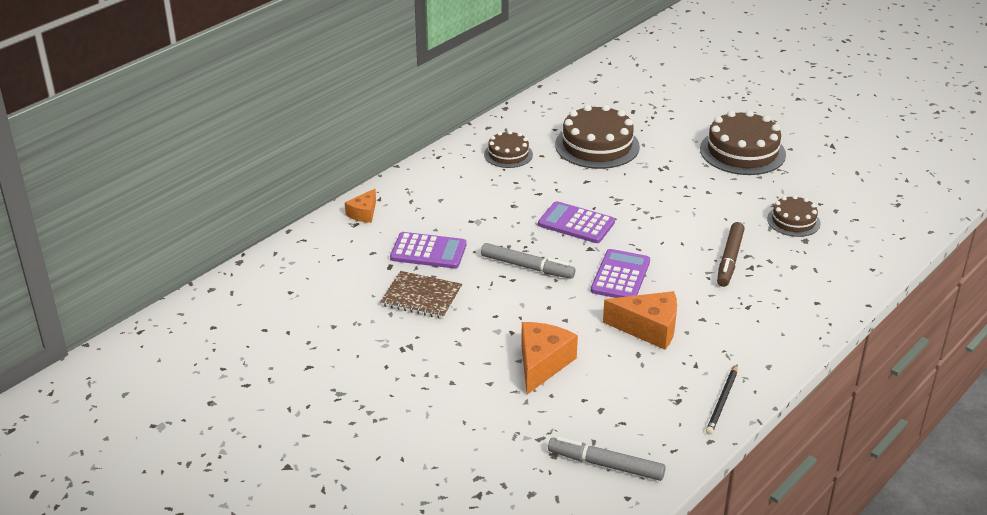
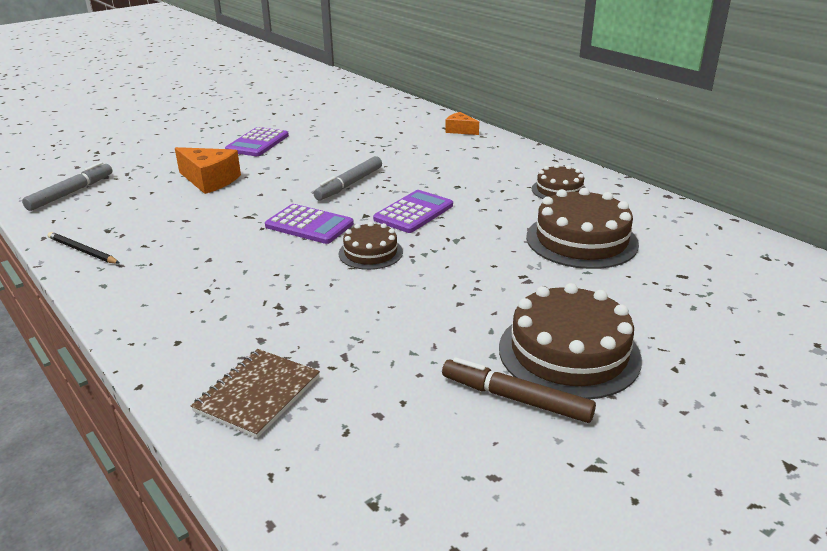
camera: 100 degrees right, 5 degrees down
brown notebook [380,271,462,319] -> brown notebook moved to [191,349,320,438]
purple calculator [390,232,467,269] -> purple calculator moved to [225,127,289,156]
orange cheese [603,291,677,350] -> none
brown marker [717,222,745,287] -> brown marker moved to [442,357,596,423]
brown cake [767,195,821,237] -> brown cake moved to [339,222,403,270]

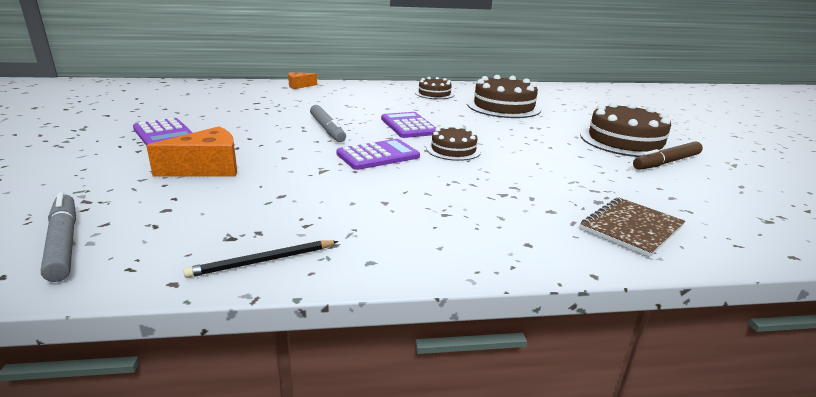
camera: 60 degrees left, 5 degrees down
brown notebook [191,349,320,438] -> brown notebook turned 75 degrees clockwise [580,197,685,257]

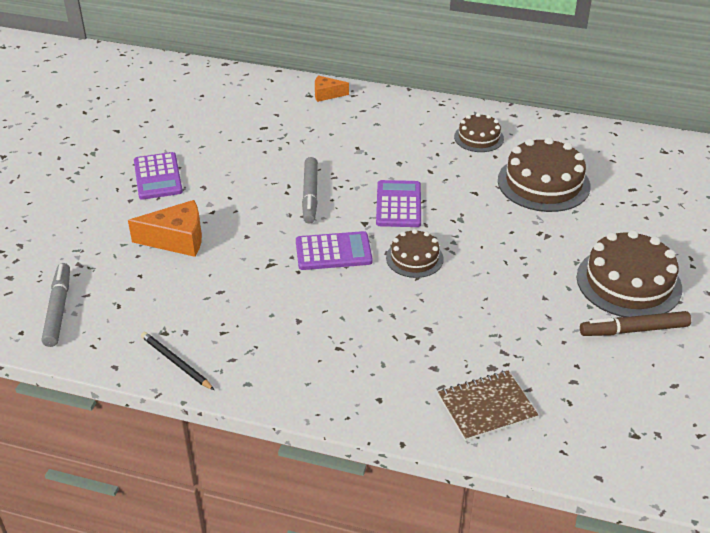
camera: 25 degrees right, 15 degrees up
black pencil [183,240,338,278] -> black pencil turned 45 degrees clockwise [141,332,214,390]

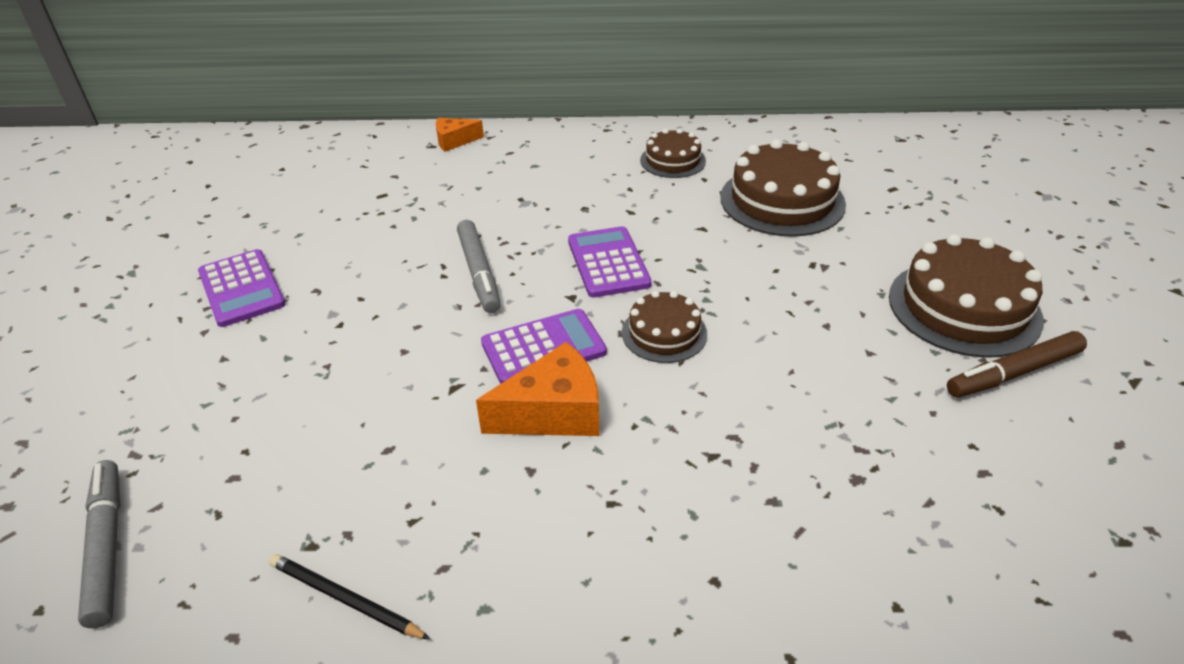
camera: 15 degrees left, 0 degrees up
orange cheese [128,200,202,257] -> orange cheese moved to [476,342,599,436]
brown notebook [438,371,538,441] -> none

